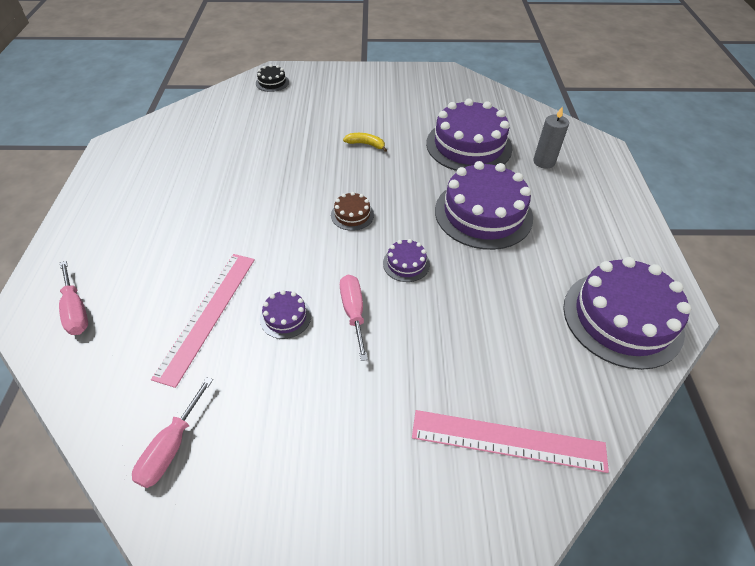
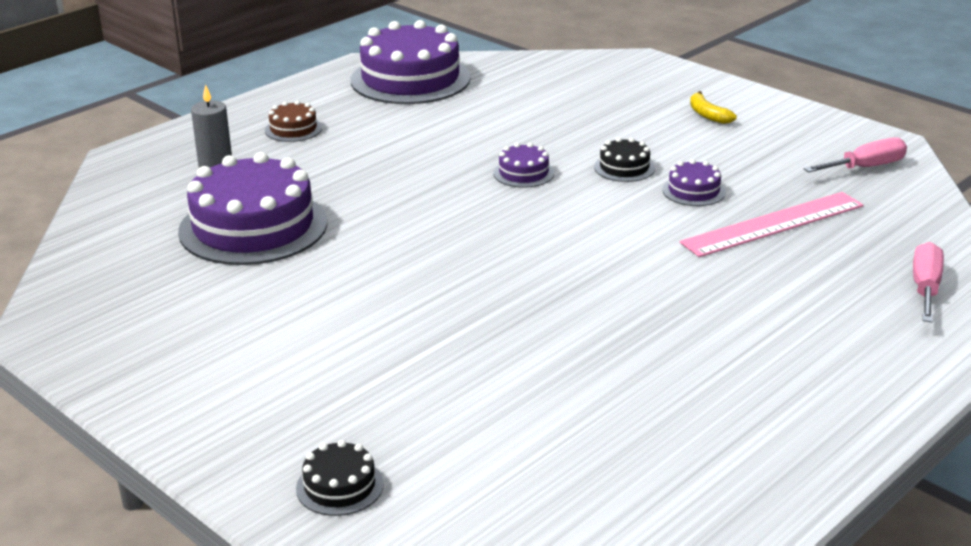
camera: 135 degrees left, 20 degrees down
brown cake [331,192,374,231] -> brown cake moved to [265,101,322,142]
pink screwdriver [340,275,368,361] -> black cake [594,137,655,182]
yellow banana [343,133,387,152] -> yellow banana moved to [690,91,737,124]
pink ruler [412,410,609,473] -> none
purple cake [435,161,533,250] -> none

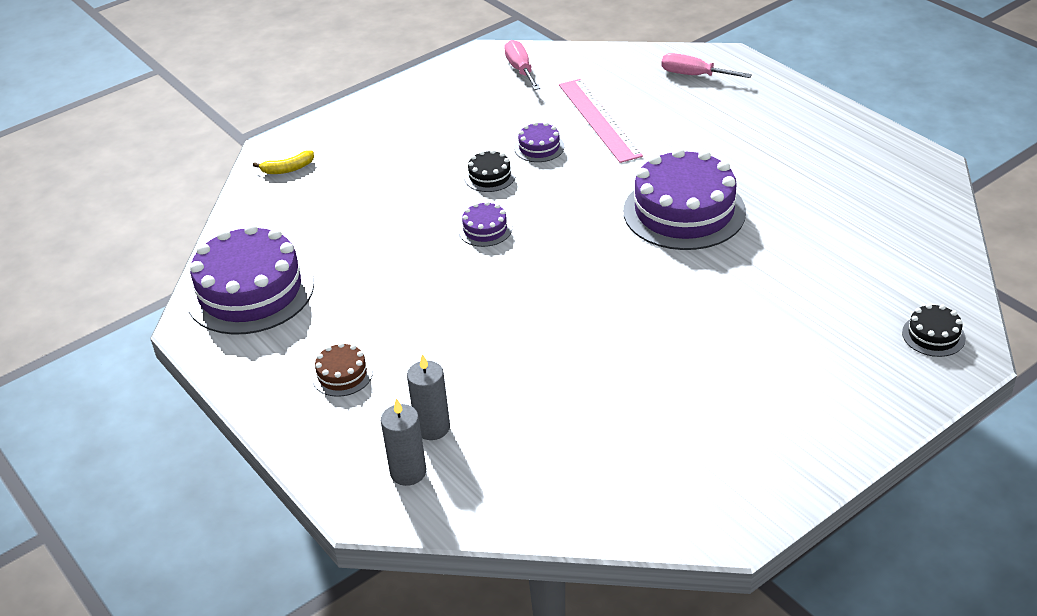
camera: 80 degrees left, 10 degrees up
purple cake [178,152,327,265] -> purple cake moved to [623,148,746,250]
yellow banana [690,91,737,124] -> yellow banana moved to [253,151,314,174]
none -> grey candle [381,398,426,486]

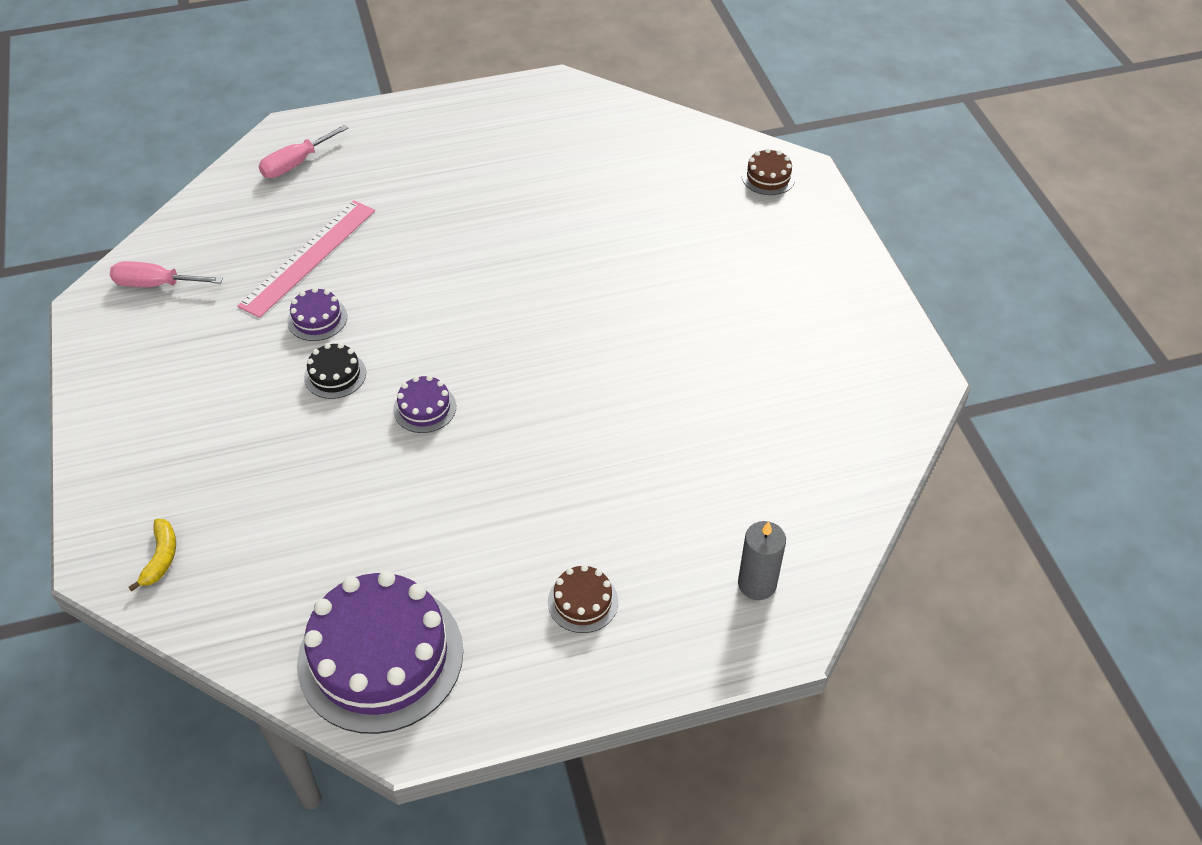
camera: 70 degrees left, 10 degrees up
grey candle [407,354,450,440] -> none
pink ruler [559,79,643,163] -> pink ruler turned 60 degrees counterclockwise [237,200,375,318]
purple cake [623,148,746,250] -> none
black cake [902,303,966,357] -> brown cake [742,148,795,195]

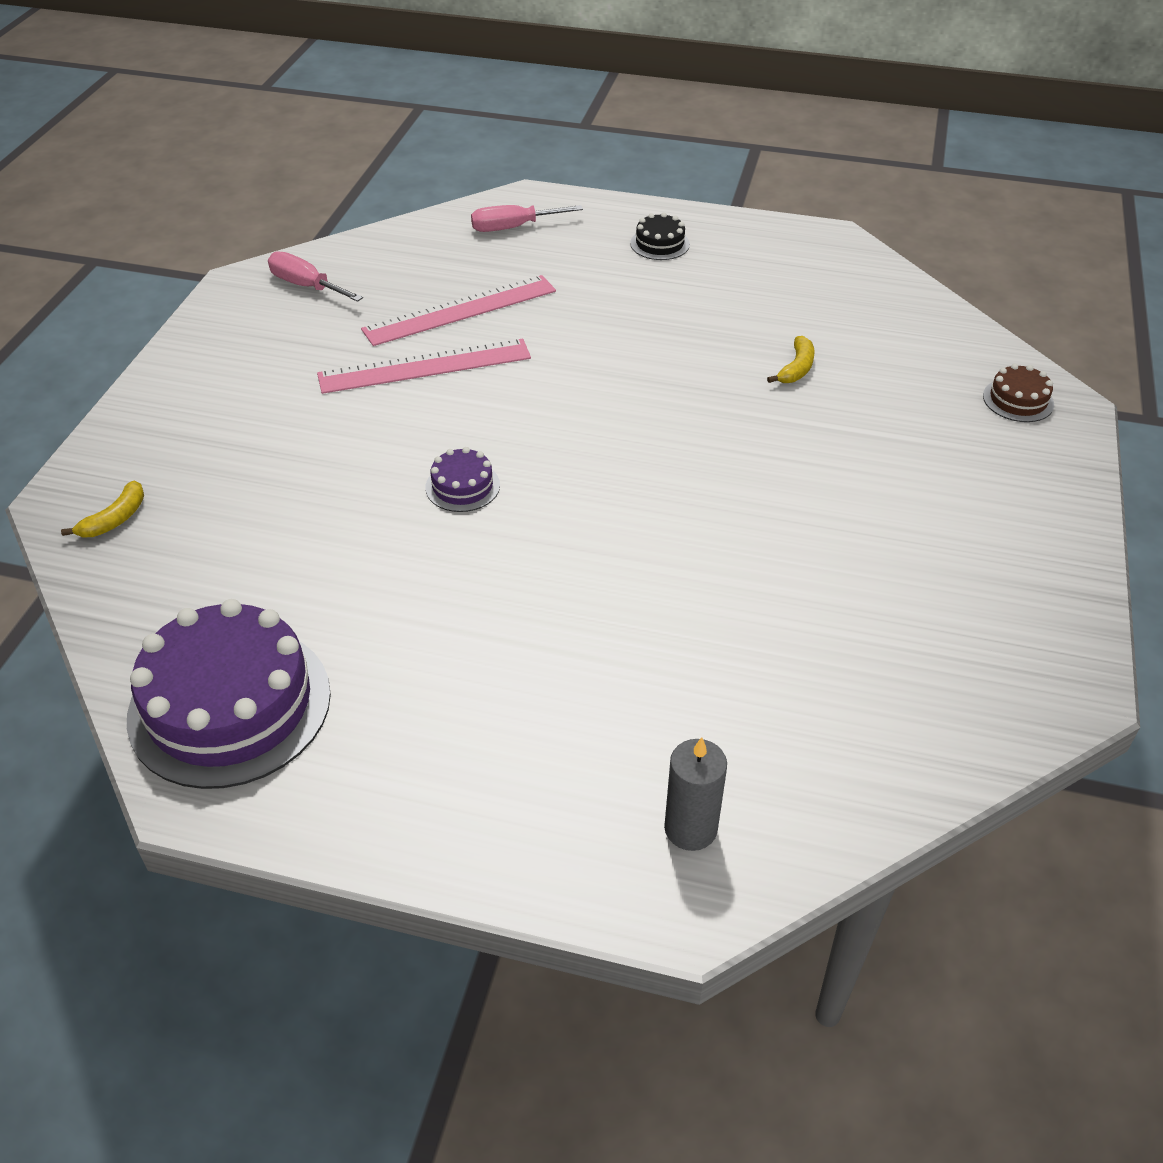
camera: 30 degrees right, 5 degrees down
purple cake [287,287,347,341] -> pink ruler [317,339,531,394]
black cake [304,343,366,399] -> black cake moved to [630,212,690,260]
brown cake [548,565,618,633] -> none
none -> yellow banana [767,336,815,383]

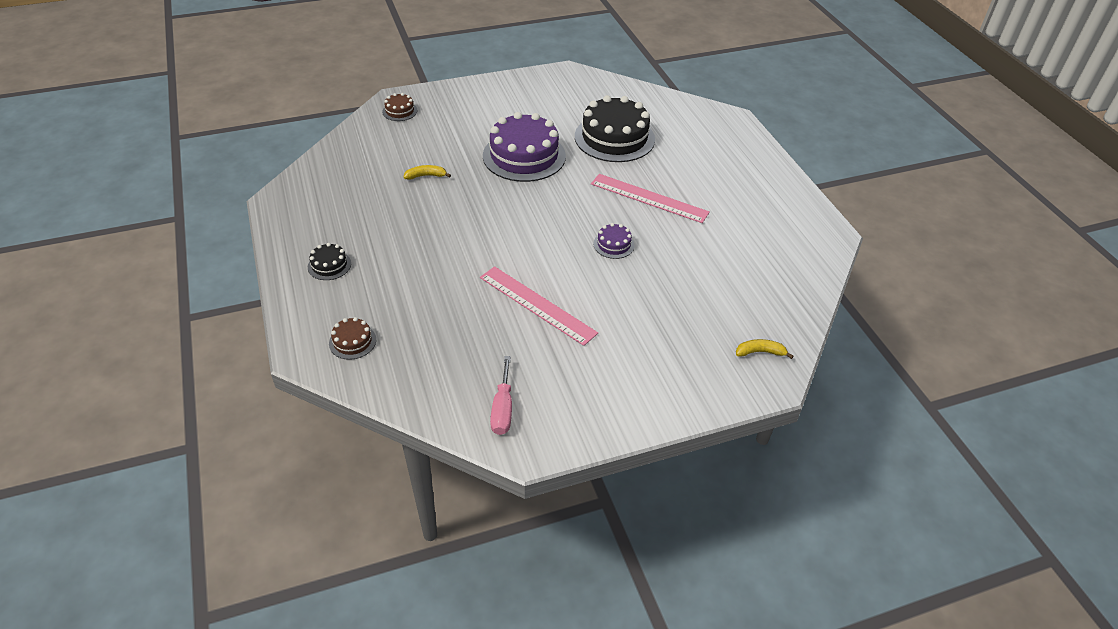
camera: 125 degrees left, 0 degrees up
purple cake [127,599,331,789] -> purple cake moved to [483,112,566,182]
pink ruler [361,275,556,346] -> pink ruler moved to [591,174,710,223]
pink screwdriver [471,205,583,232] -> brown cake [329,317,376,360]
grey candle [664,737,727,851] -> none
none -> black cake [575,95,655,162]

